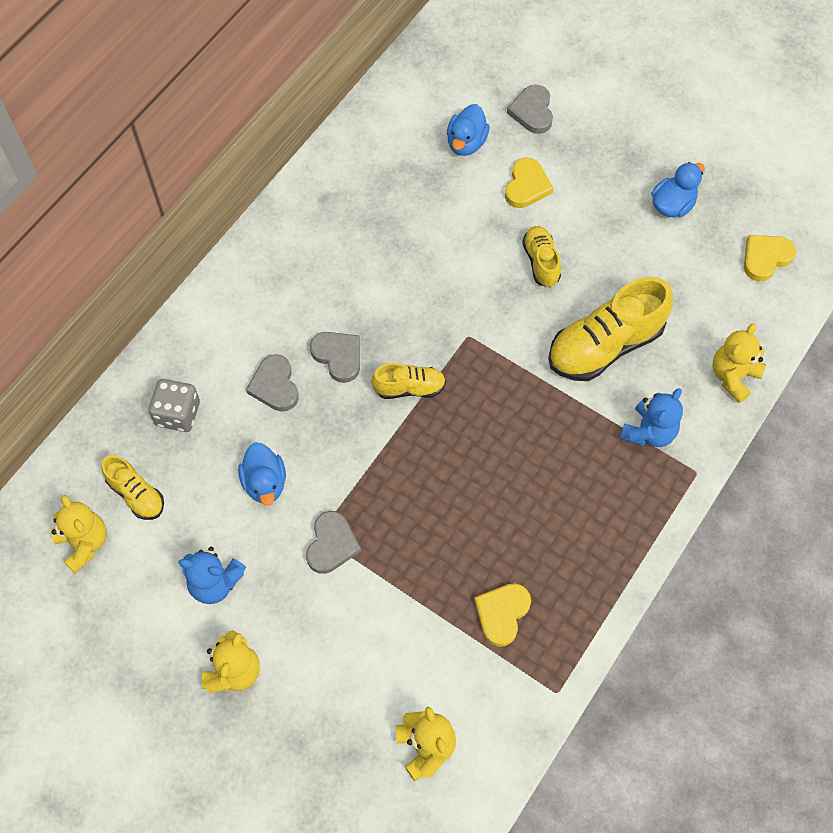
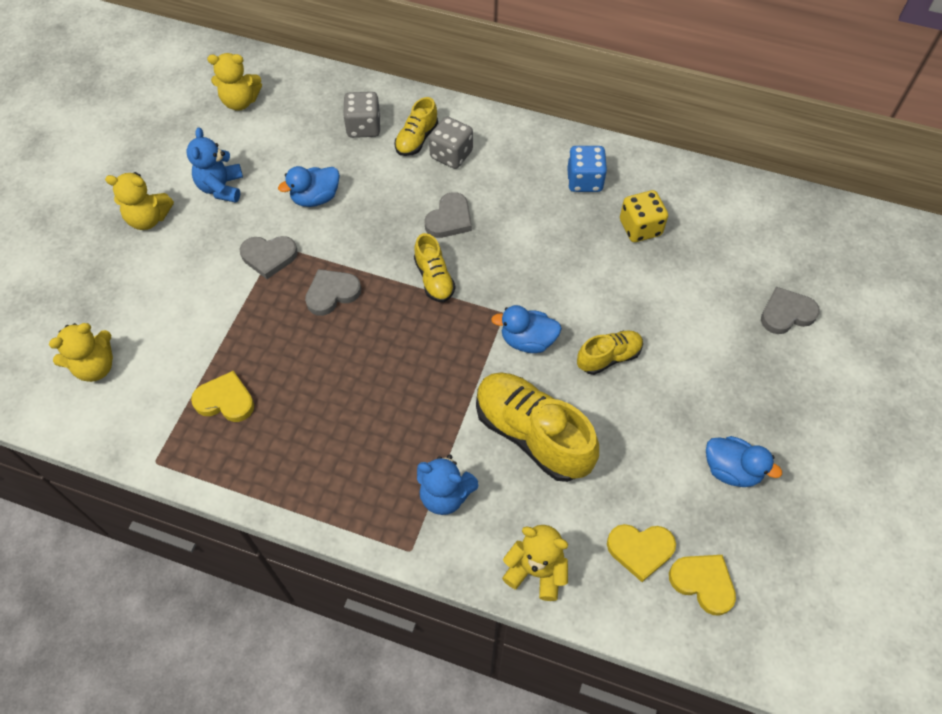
camera: 75 degrees right, 5 degrees down
yellow teddy bear [51,495,107,573] -> yellow teddy bear turned 45 degrees clockwise [207,53,262,111]
yellow shoe [101,455,164,520] -> yellow shoe moved to [395,97,438,156]
grey heart [246,354,299,412] -> grey heart moved to [305,269,361,316]
blue duck [447,104,490,156] -> blue duck moved to [491,305,562,353]
yellow heart [505,157,553,208] -> yellow heart moved to [607,524,676,582]
none -> grey dice [429,116,473,169]
none -> blue dice [567,146,607,192]
none -> yellow dice [620,190,668,242]

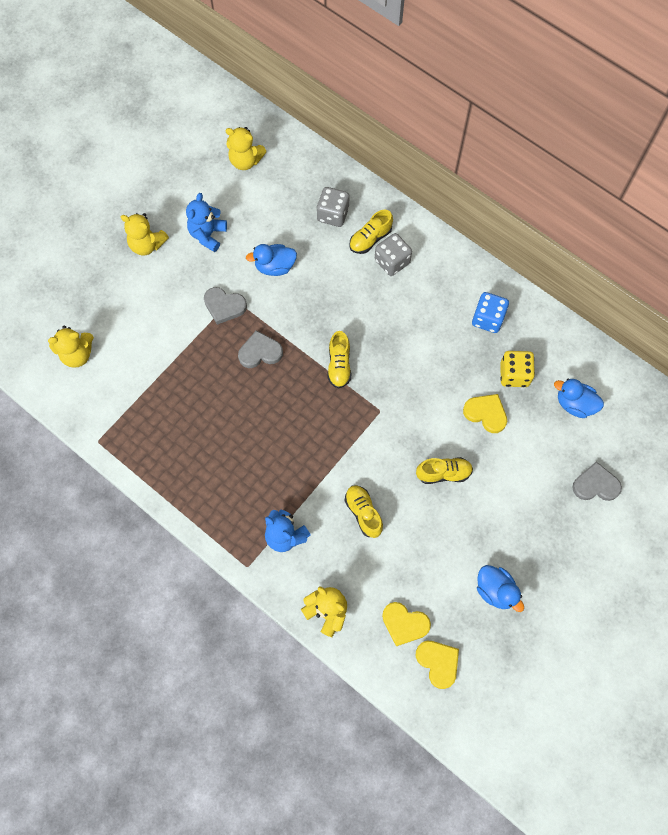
camera: 20 degrees right, 10 degrees up
yellow heart [191,371,254,422] -> yellow heart moved to [463,394,507,433]
grey heart [425,192,472,238] -> none
yellow shoe [476,372,599,482] -> yellow shoe [345,485,383,538], size x0.54
blue duck [491,305,562,353] -> blue duck moved to [554,379,604,418]

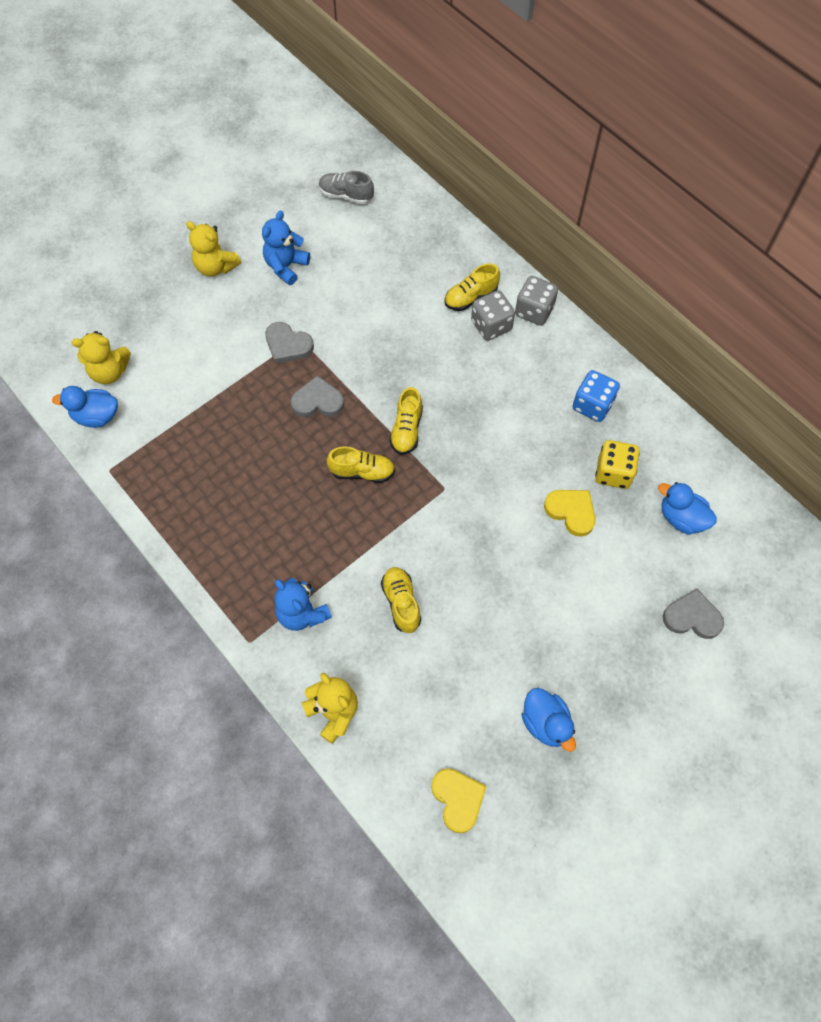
camera: 10 degrees right, 5 degrees down
yellow teddy bear [225,127,267,170] -> grey shoe [319,171,374,204]
blue duck [246,244,297,276] -> blue duck moved to [52,386,118,428]
grey dice [317,187,349,227] -> grey dice moved to [515,276,558,326]
yellow heart [382,602,431,646] -> none
yellow shoe [416,457,473,484] -> yellow shoe moved to [327,447,395,483]

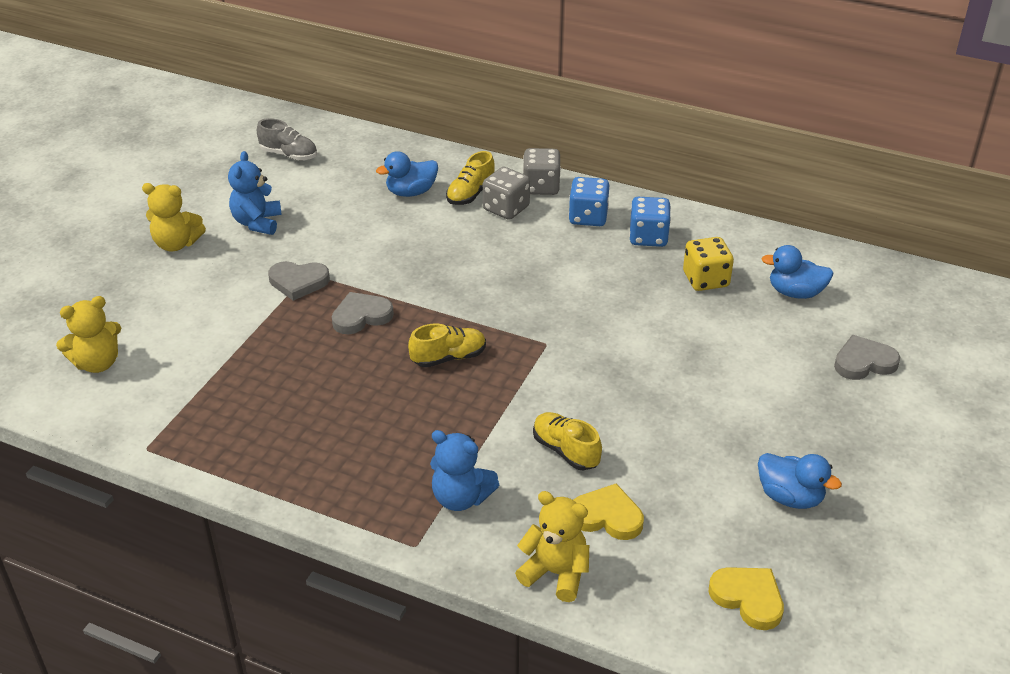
camera: 25 degrees left, 25 degrees down
blue duck [52,386,118,428] -> blue duck moved to [376,151,438,197]
grey shoe [319,171,374,204] -> grey shoe turned 150 degrees counterclockwise [257,118,317,160]
yellow shoe [389,387,423,455] -> none
yellow heart [544,490,596,537] -> yellow heart moved to [573,483,644,540]
none -> blue dice [569,177,609,226]

